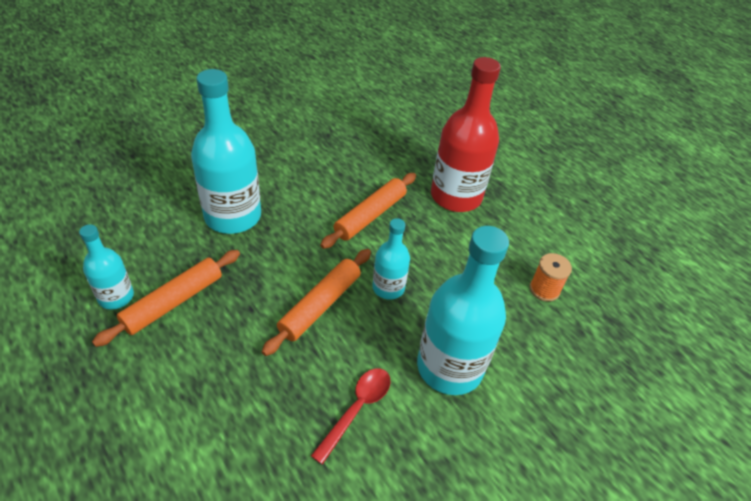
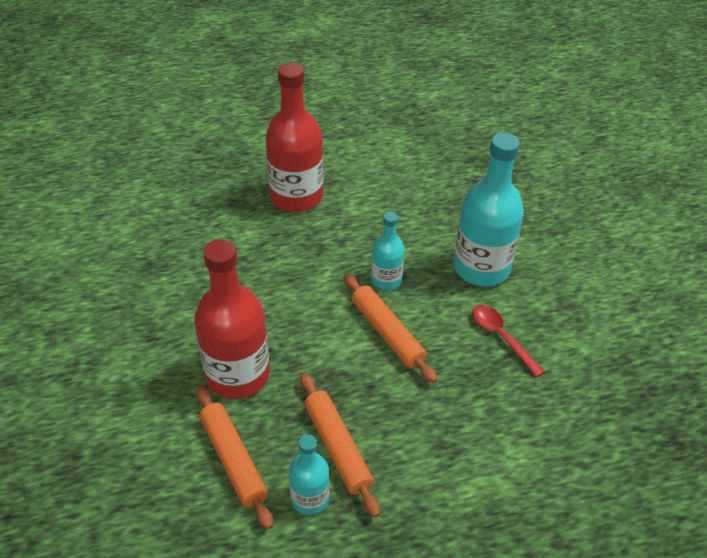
camera: 65 degrees left, 0 degrees up
turquoise bottle [191,69,261,234] -> red bottle [194,239,270,399]
orange rolling pin [320,173,416,249] -> orange rolling pin moved to [196,386,273,530]
orange spool [530,253,572,302] -> none

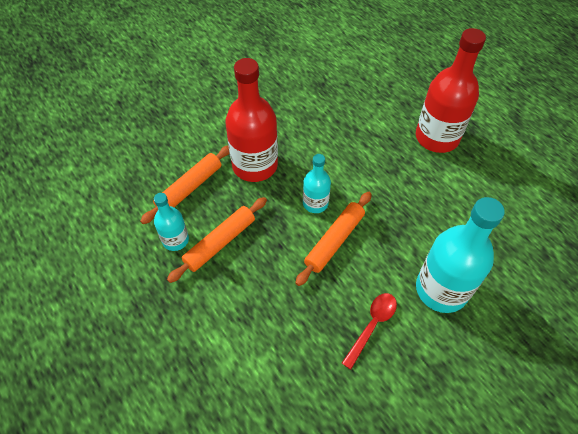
camera: 70 degrees right, 10 degrees up
turquoise bottle [371,212,405,290] -> turquoise bottle moved to [303,154,331,213]

